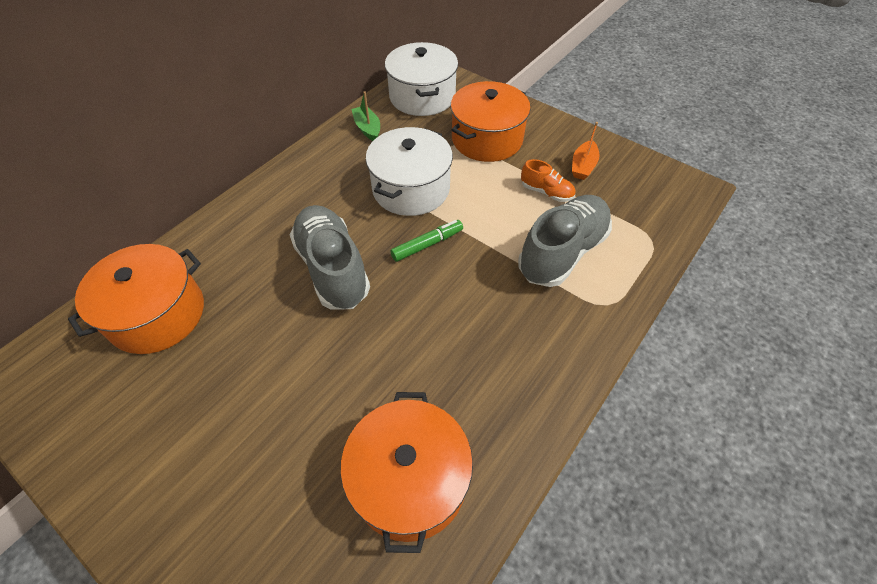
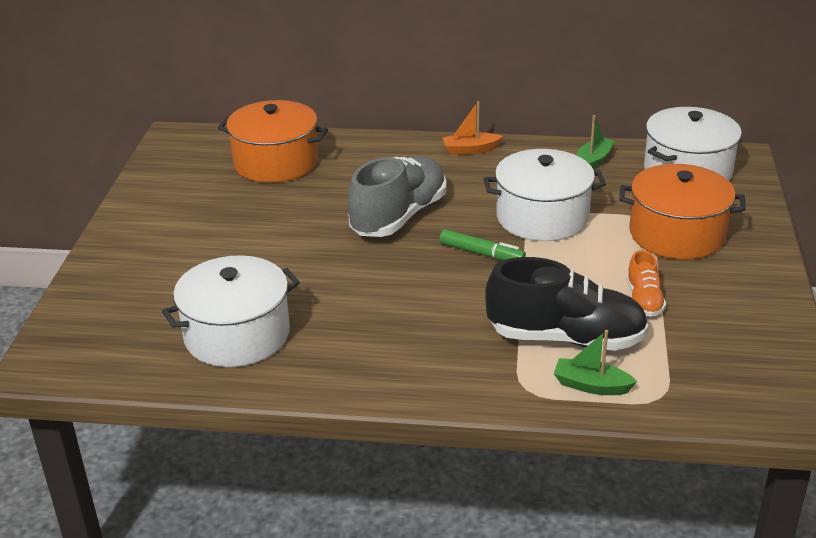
camera: 60 degrees right, 20 degrees down
orange pot [340,392,473,553] -> white pot [162,255,300,367]
grey shoe [518,195,612,287] -> black shoe [485,257,649,351]
orange boat [572,122,600,180] -> orange boat moved to [442,101,503,155]
none -> green boat [553,330,637,395]

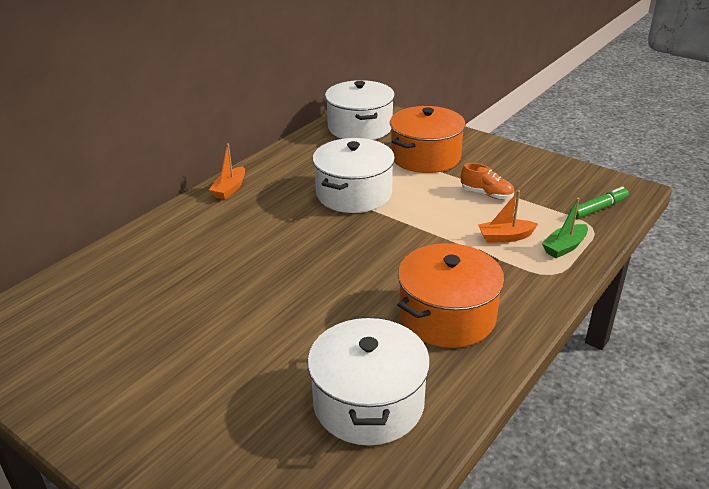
camera: 60 degrees left, 0 degrees up
orange pot [218,100,328,183] -> orange pot moved to [398,243,504,348]
grey shoe [348,156,447,237] -> none
green marker [440,229,526,261] -> green marker moved to [570,187,629,220]
black shoe [485,257,649,351] -> orange boat [478,190,538,243]
green boat [577,115,615,169] -> none

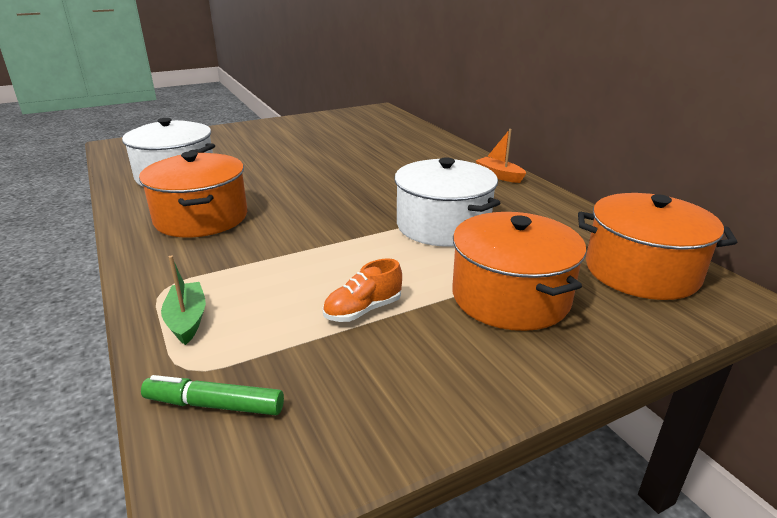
camera: 115 degrees right, 5 degrees down
white pot [325,80,395,140] -> orange pot [578,193,737,300]
orange boat [478,190,538,243] -> none
green marker [570,187,629,220] -> green marker turned 105 degrees clockwise [141,375,284,415]

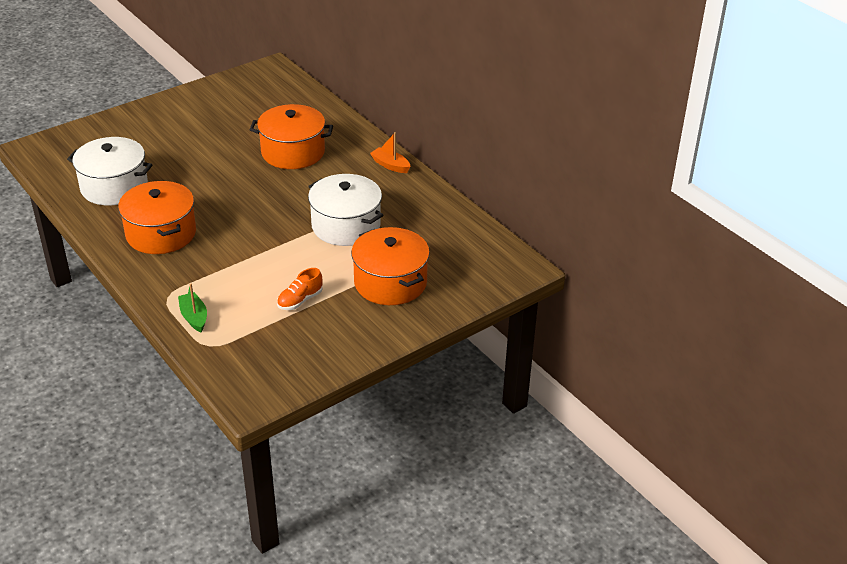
camera: 10 degrees left, 10 degrees up
green marker [141,375,284,415] -> none
orange pot [578,193,737,300] -> orange pot moved to [250,104,333,169]

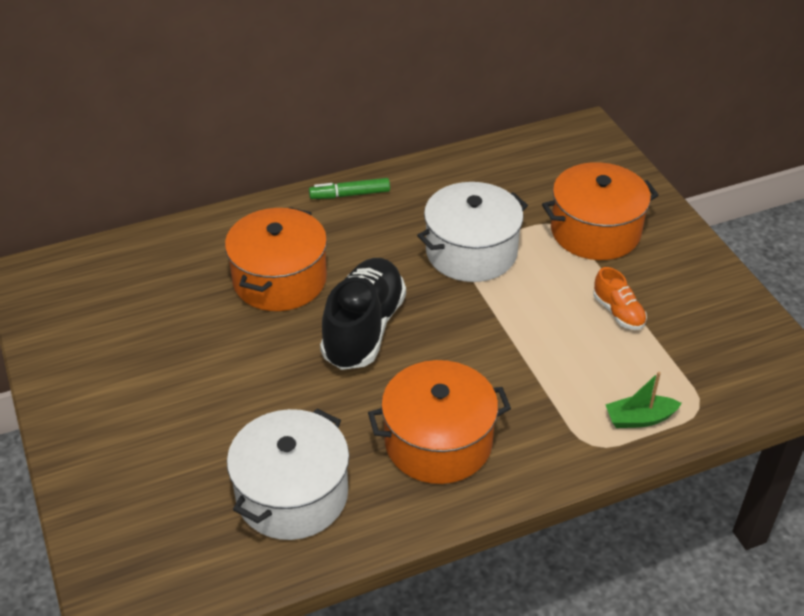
camera: 75 degrees left, 5 degrees up
orange boat [370,132,411,173] -> green marker [309,178,390,199]
none -> black shoe [320,258,406,370]

